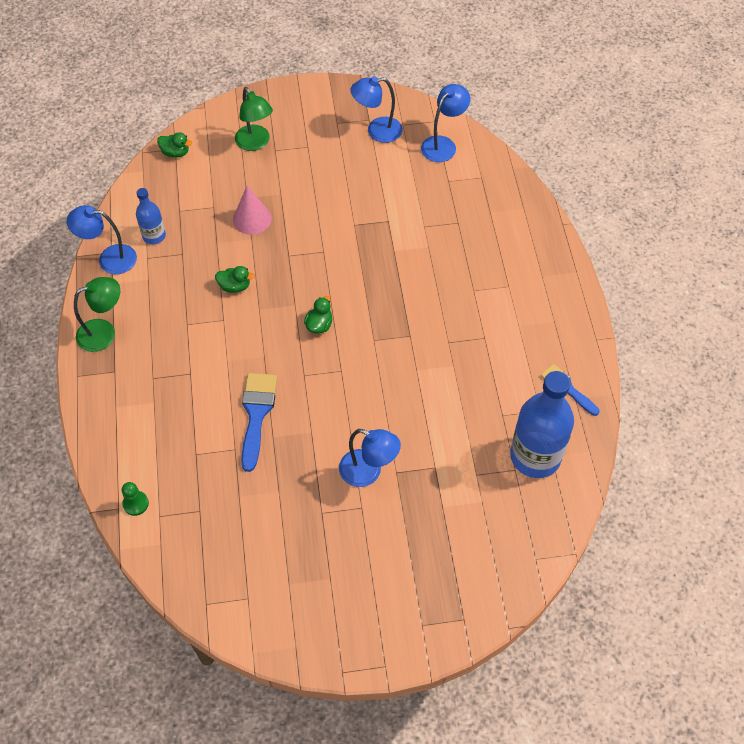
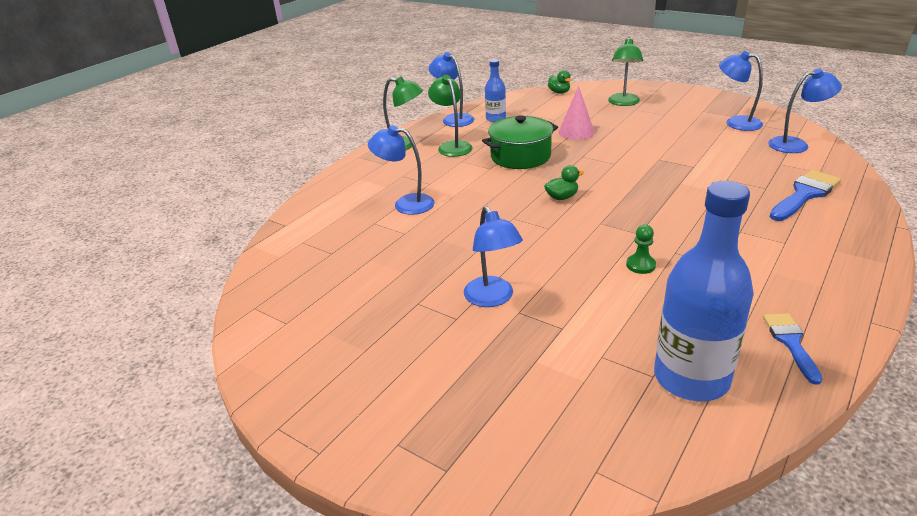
camera: 45 degrees right, 25 degrees down
green pawn [122,482,149,516] -> green pawn moved to [626,225,656,274]
green duck [215,266,255,293] -> green pot [482,115,558,169]
blue brush [241,373,277,472] -> blue brush moved to [770,170,841,221]
none -> blue lamp [368,125,435,215]
none -> green lamp [428,75,473,157]

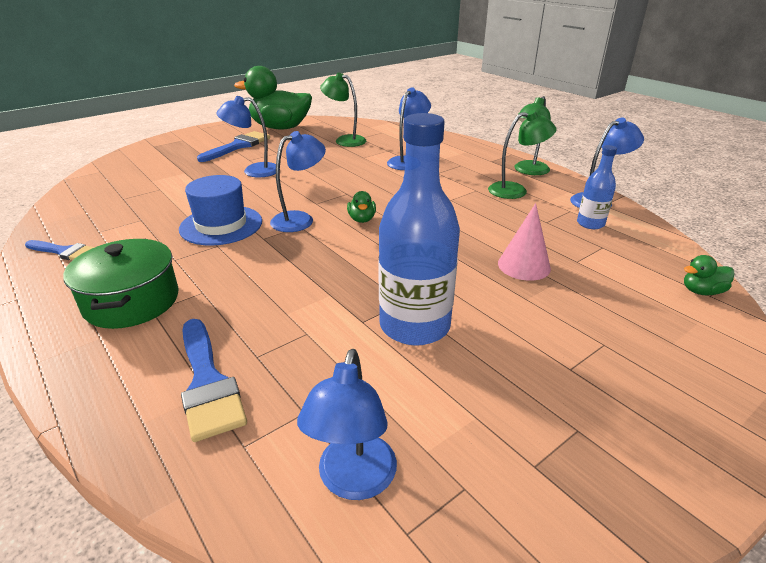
camera: 105 degrees right, 0 degrees up
green pot [482,115,558,169] -> green pot moved to [63,239,178,329]
green lamp [608,37,643,106] -> green lamp moved to [320,72,366,147]
green pawn [626,225,656,274] -> blue hat [179,175,262,246]
blue bottle [654,181,754,401] -> blue bottle moved to [378,113,460,346]
blue lamp [719,51,763,131] -> blue lamp moved to [270,131,326,232]
none -> blue brush [197,131,270,162]
none -> green duck [234,66,312,130]

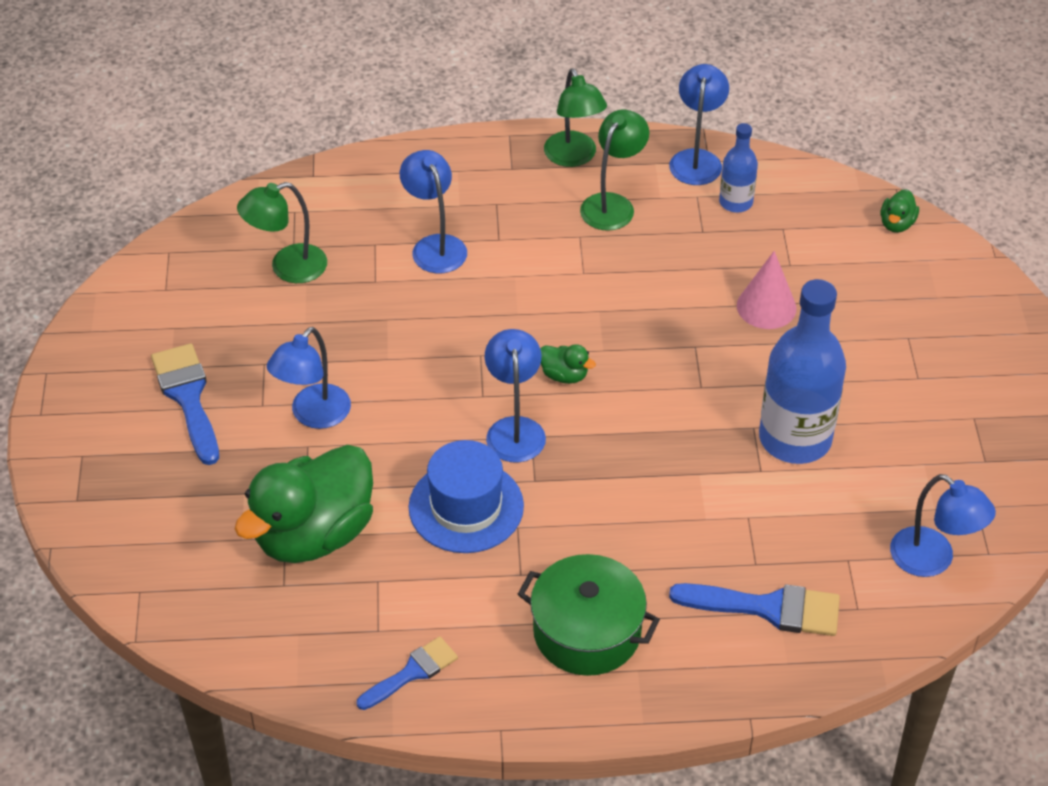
camera: 55 degrees left, 15 degrees up
green duck [234,66,312,130] -> green duck moved to [235,445,373,563]

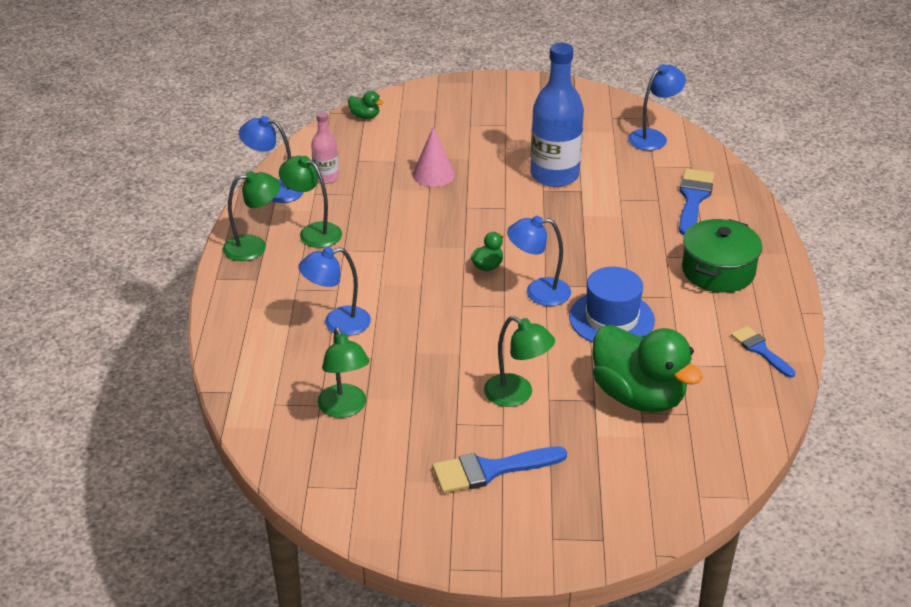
camera: 85 degrees left, 10 degrees down
blue lamp [267,327,351,429] -> green lamp [484,316,555,407]
blue bottle [719,123,758,213] -> pink bottle [311,111,339,184]

